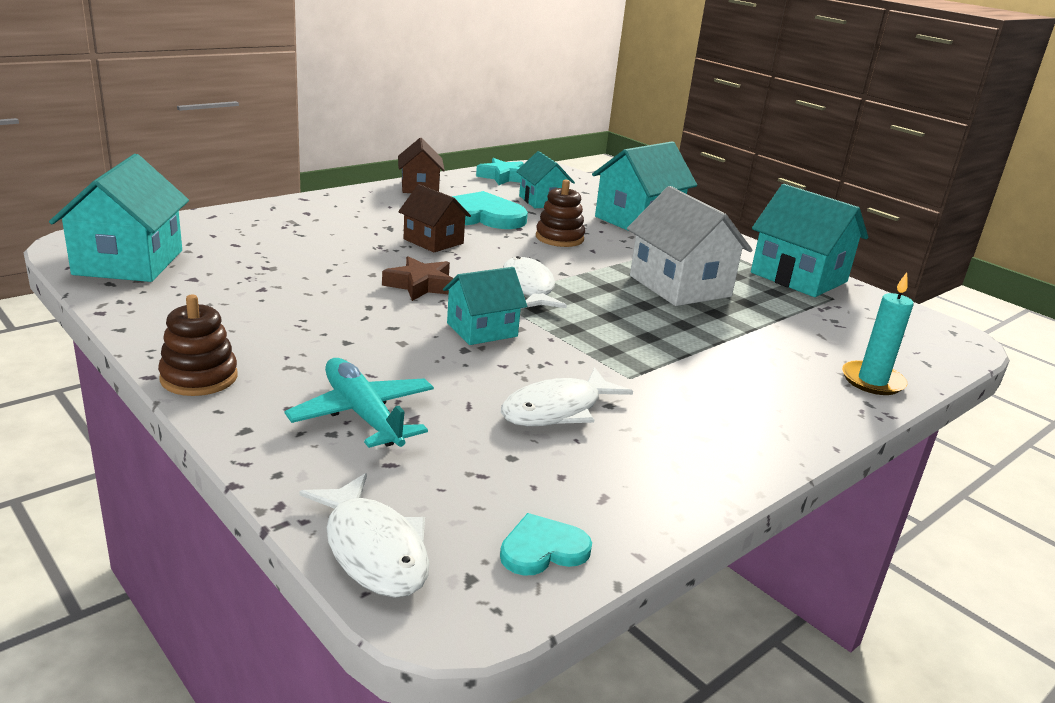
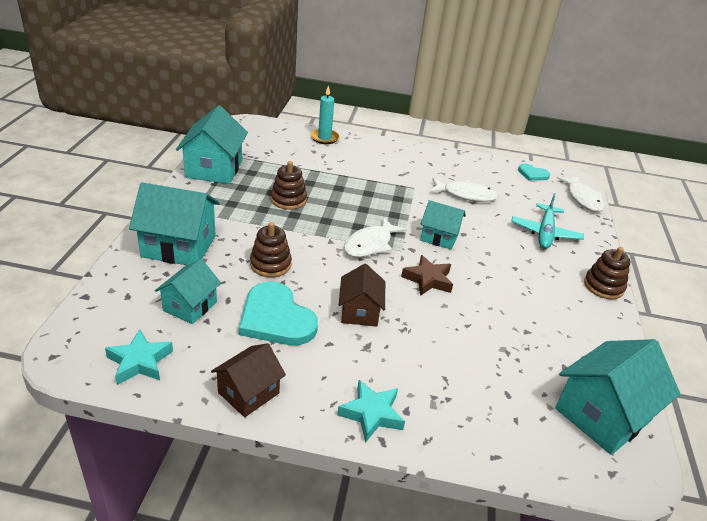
camera: 130 degrees left, 10 degrees up
white fish [300,473,429,598] -> white fish turned 150 degrees clockwise [557,176,605,212]
white house [627,186,753,306] -> brown stacking toy [271,161,307,210]
none -> turquoise star [337,380,405,443]

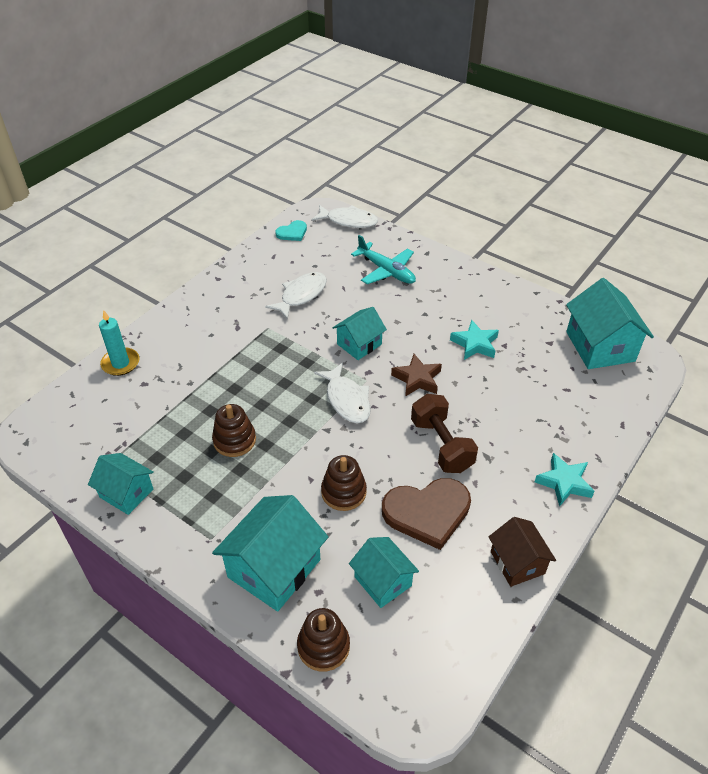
camera: 60 degrees left, 10 degrees up
turquoise star [105,329,173,385] -> turquoise star moved to [450,320,499,360]
turquoise house [176,105,248,184] -> turquoise house [88,453,154,515], size x0.61
turquoise heart [239,282,318,345] -> brown heart [382,478,471,550]
brown house [339,264,385,327] -> brown dumbbell [411,394,478,473]
brown stacking toy [584,247,630,299] -> brown stacking toy moved to [297,608,350,672]

